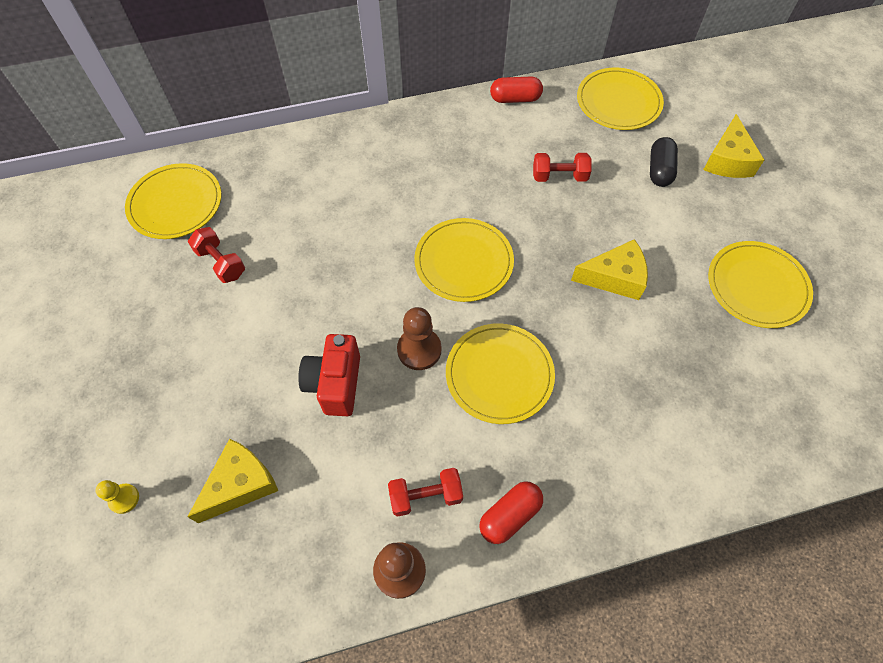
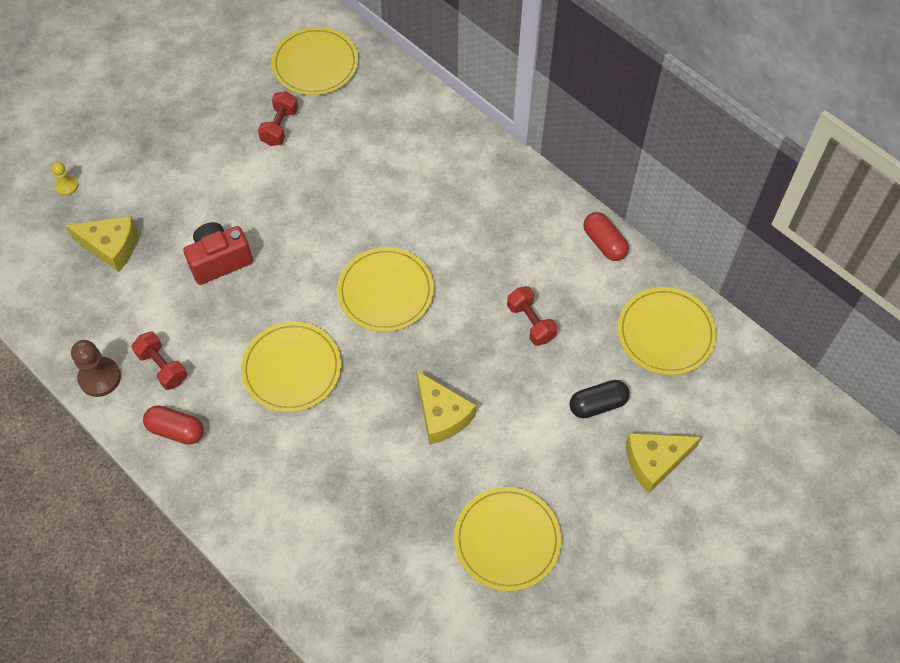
camera: 60 degrees right, 0 degrees up
brown pawn [397,307,441,370] -> none

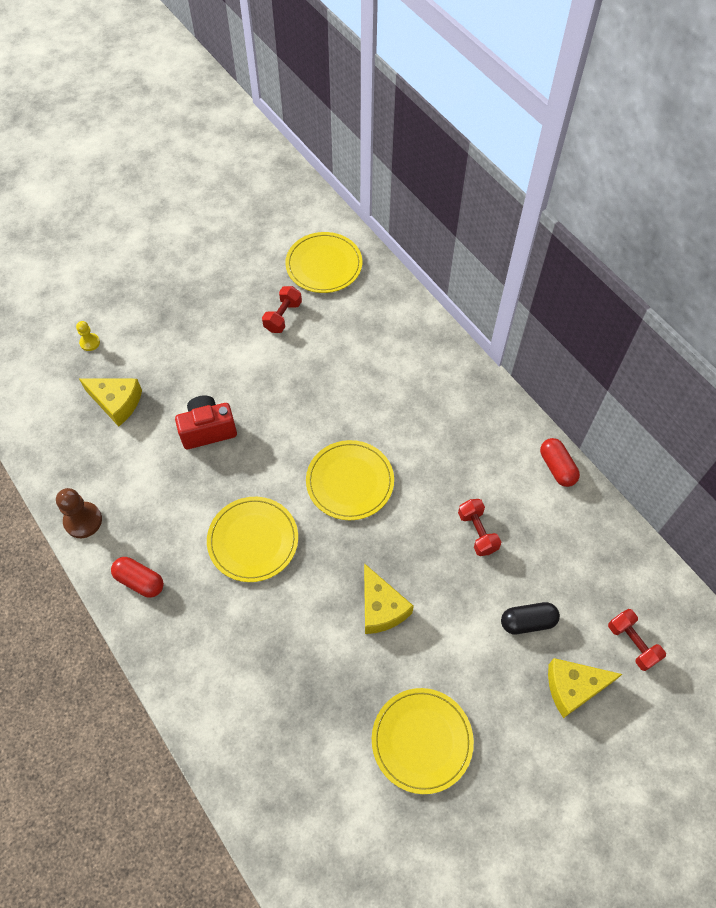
camera: 10 degrees right, 0 degrees up
red dumbbell [131,331,187,390] -> red dumbbell moved to [608,609,666,671]
yellow plate [618,287,717,375] -> none

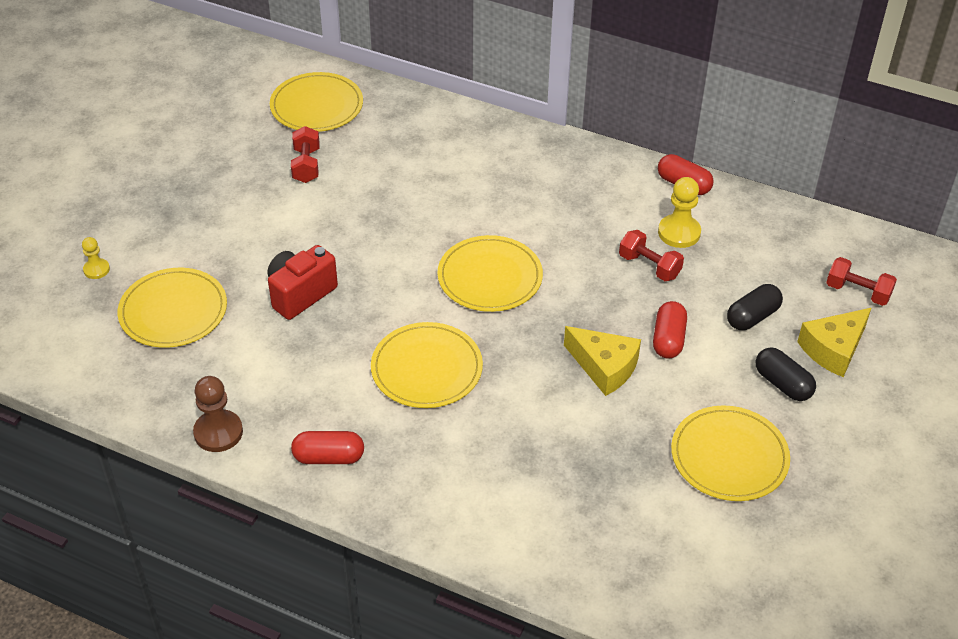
camera: 30 degrees left, 15 degrees down
yellow cheese [79,379,142,427] -> yellow plate [118,268,227,348]
none -> red capsule [653,301,687,359]
none -> yellow pawn [658,177,701,248]
none -> black capsule [756,347,816,401]

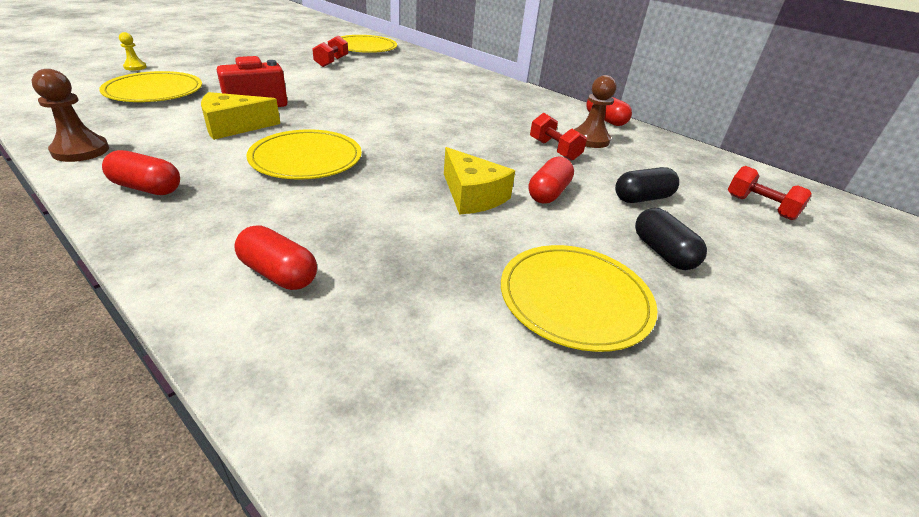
camera: 15 degrees right, 10 degrees down
yellow plate [437,235,543,312] -> none
yellow pawn [658,177,701,248] -> brown pawn [574,75,616,148]
yellow cheese [797,308,871,377] -> yellow cheese moved to [201,92,280,140]
none -> red capsule [234,226,317,290]

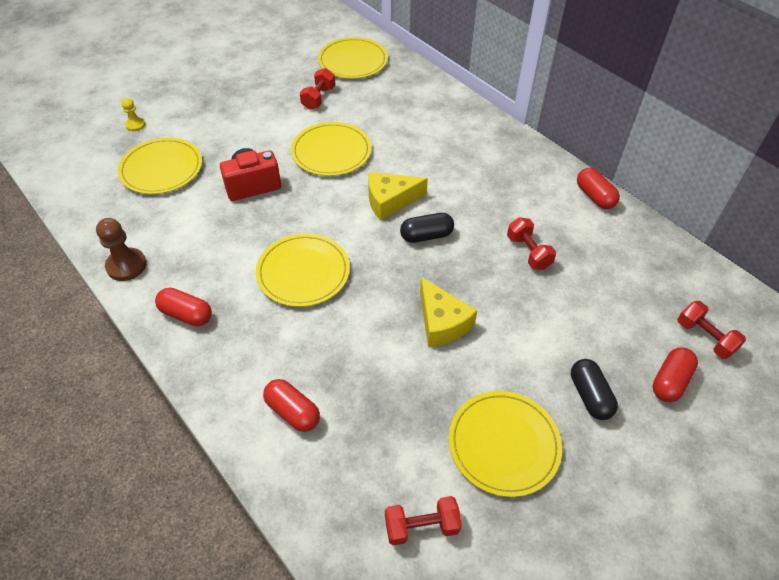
camera: 10 degrees right, 15 degrees up
yellow cheese [201,92,280,140] -> yellow cheese moved to [368,172,428,220]
red capsule [529,156,574,204] -> red capsule moved to [653,347,698,402]
brown pawn [574,75,616,148] -> none
black capsule [615,167,679,203] -> black capsule moved to [400,213,454,243]
none -> yellow plate [291,122,371,176]
none -> red dumbbell [385,496,462,546]

